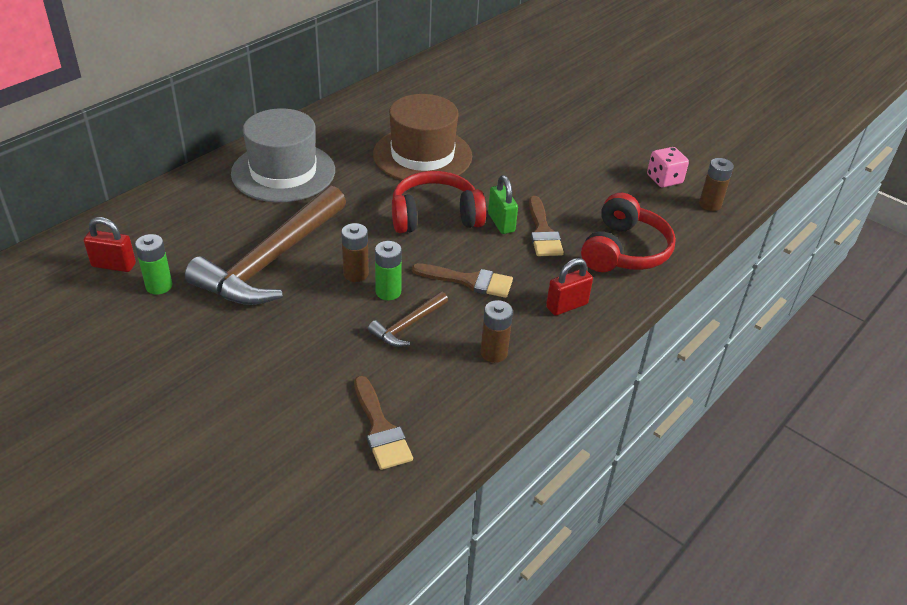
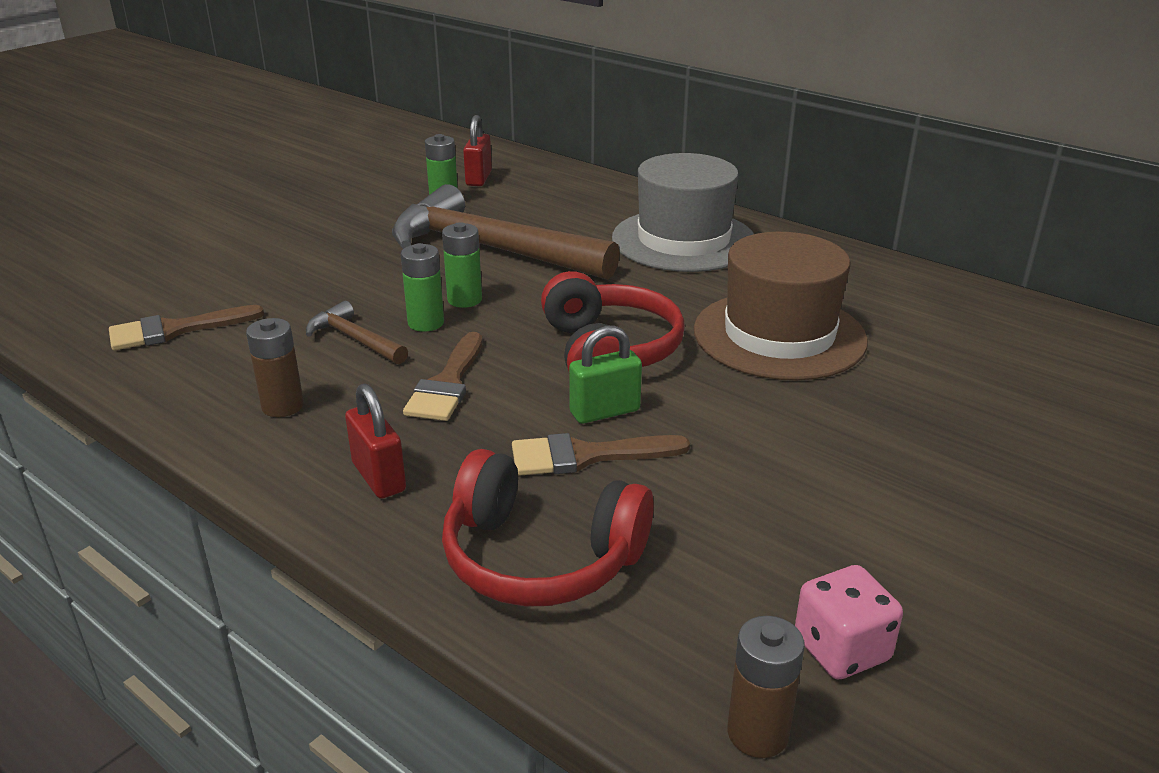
camera: 90 degrees right, 10 degrees down
brown battery [341,223,369,282] -> green battery [442,222,482,308]

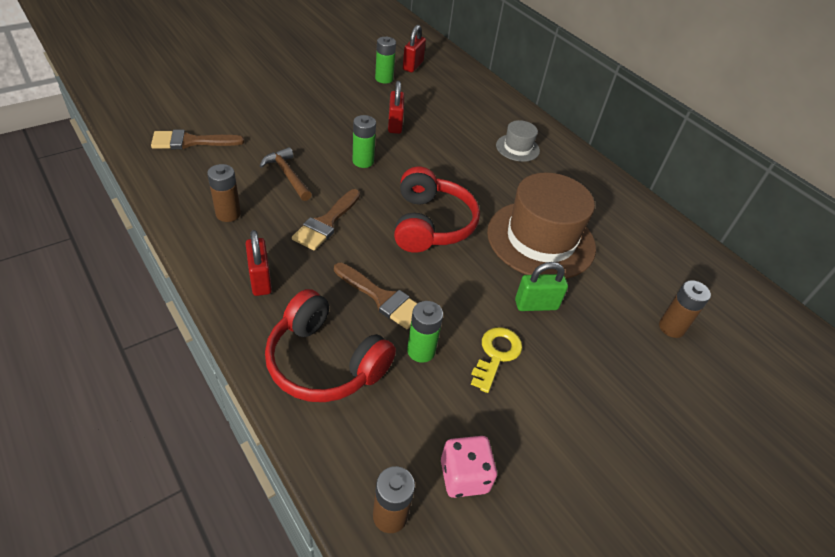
camera: 10 degrees right, 15 degrees up
brown hammer [392,184,620,280] -> red padlock [388,81,404,134]
green battery [401,243,444,332] -> green battery moved to [407,301,443,363]
brown brush [512,433,690,476] -> brown brush turned 150 degrees counterclockwise [334,262,418,329]
green padlock [569,326,642,424] -> green padlock moved to [515,262,568,311]
grey hat [612,153,754,272] -> grey hat [496,120,540,162], size x0.47
none -> yellow key [471,327,522,393]
none -> brown battery [659,280,711,338]

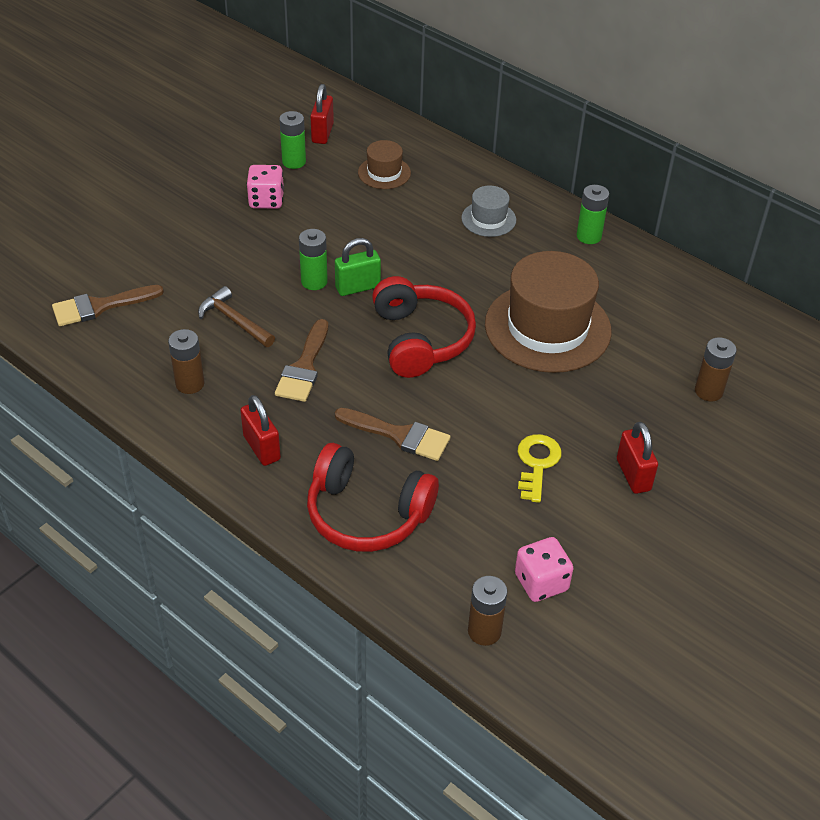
camera: 10 degrees left, 0 degrees up
red padlock [388,81,404,134] -> red padlock moved to [617,422,658,494]
green battery [407,301,443,363] -> green battery moved to [576,185,609,244]
green padlock [515,262,568,311] -> green padlock moved to [335,238,381,296]
none -> pink dice [246,165,284,209]
none -> brown hat [358,140,411,189]

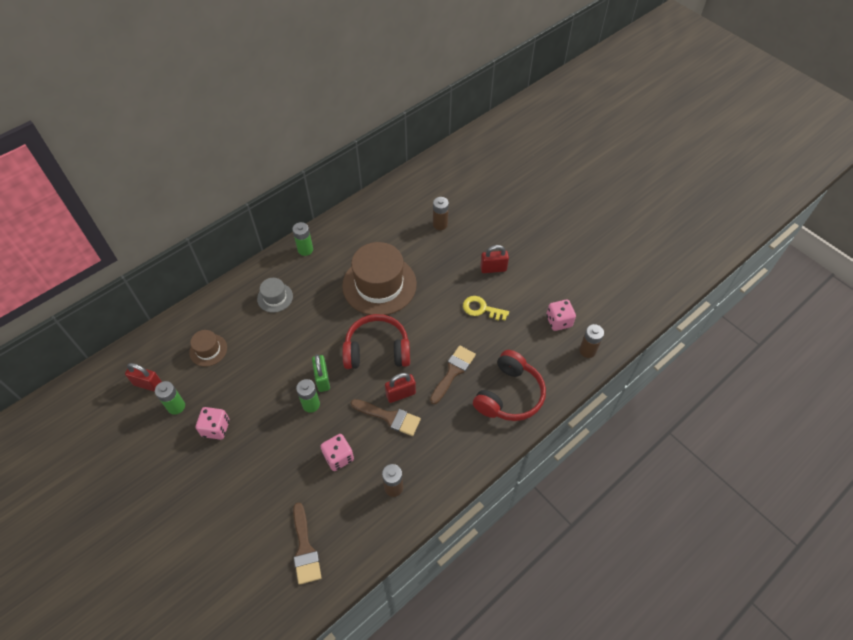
camera: 80 degrees left, 10 degrees up
brown hammer [198,286,275,347] -> pink dice [320,434,354,471]
red padlock [240,395,281,466] -> red padlock moved to [385,373,416,403]

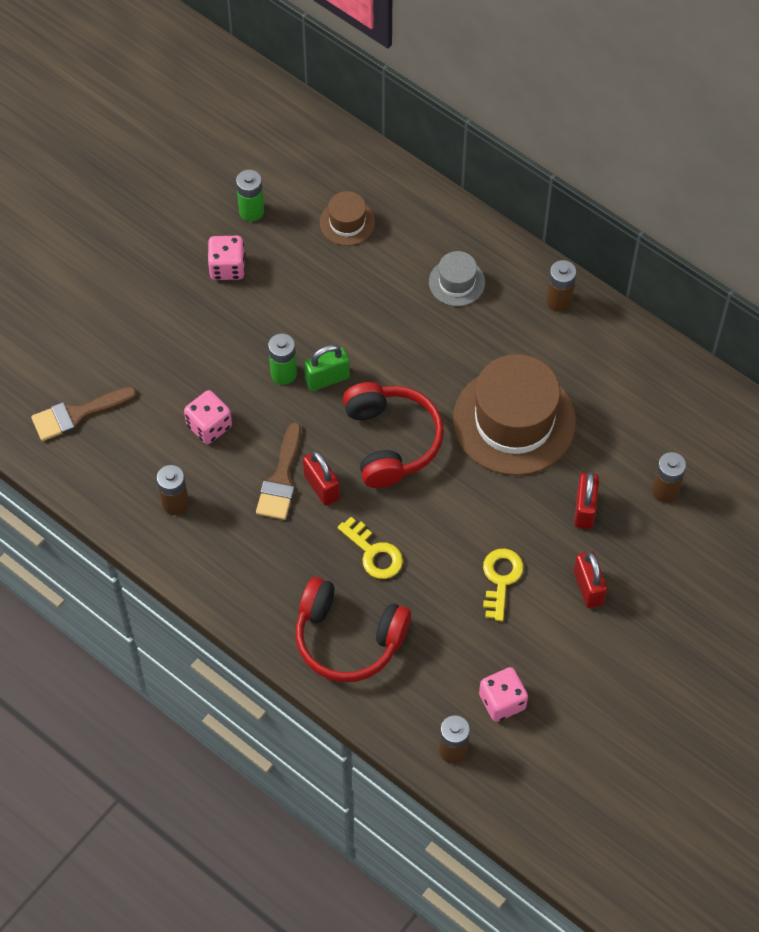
camera: 80 degrees right, 5 degrees up
red padlock [125,363,162,392] -> red padlock moved to [574,472,599,529]
green battery [292,222,313,256] -> brown battery [546,260,577,312]
brown brush [430,345,476,404] -> yellow key [338,517,403,579]

